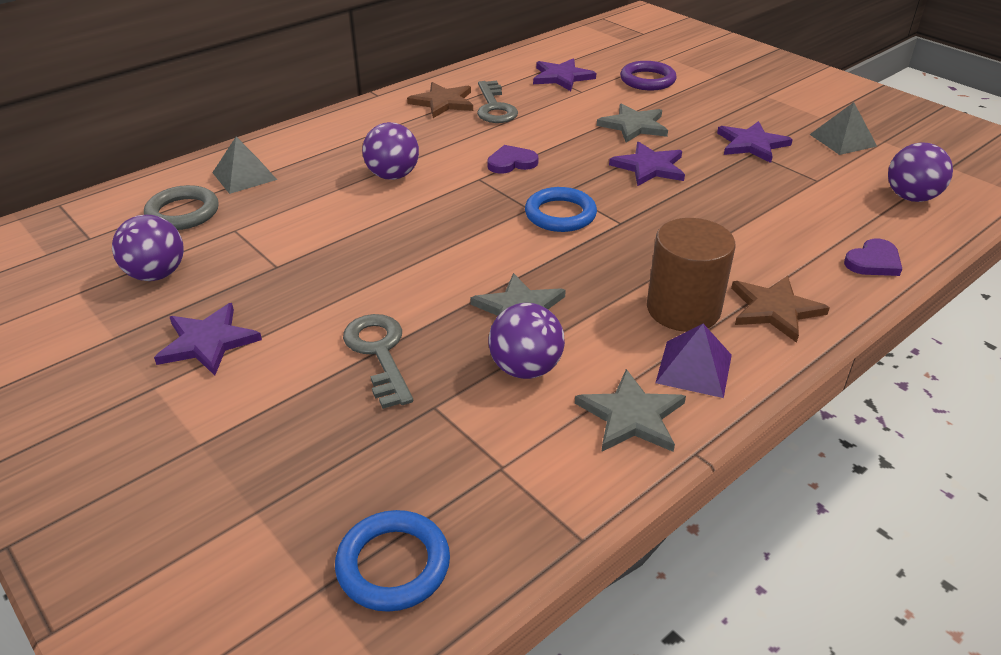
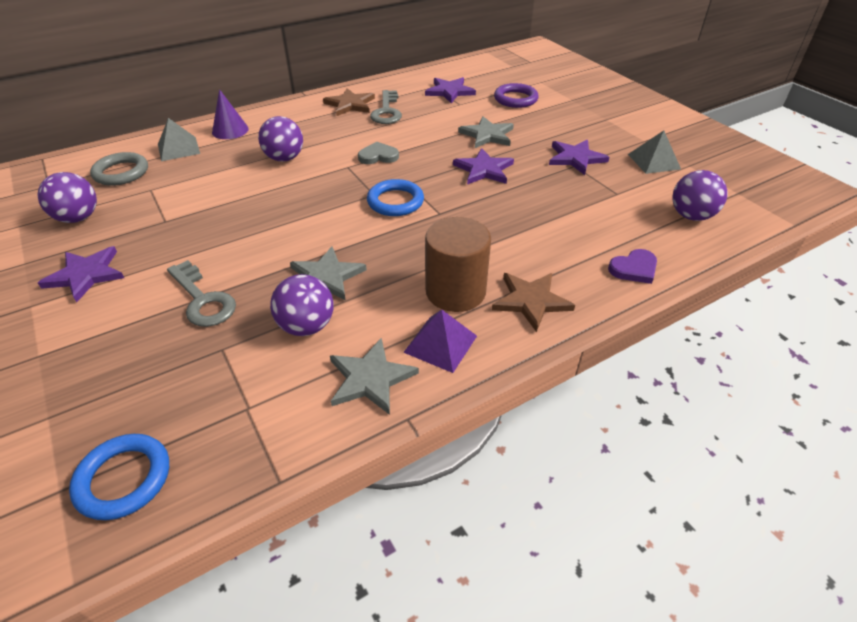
camera: 10 degrees right, 5 degrees up
grey key [343,314,413,409] -> grey key turned 150 degrees clockwise [167,260,236,327]
purple heart [487,145,539,174] -> grey heart [358,142,399,164]
none -> purple cone [212,89,249,139]

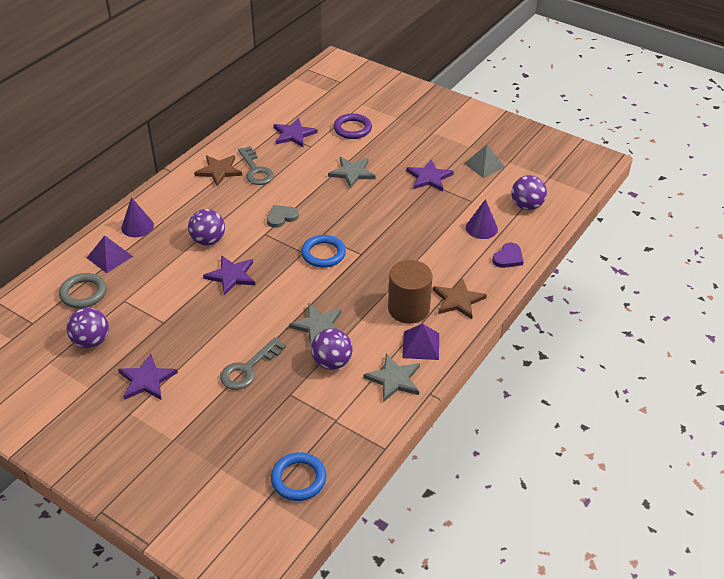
camera: 25 degrees left, 0 degrees up
grey pyramid [158,118,200,161] -> purple pyramid [87,235,133,273]
grey key [167,260,236,327] -> grey key turned 105 degrees clockwise [220,337,286,390]
purple star [453,148,514,184] -> purple star moved to [203,255,255,295]
none -> purple cone [466,199,498,239]

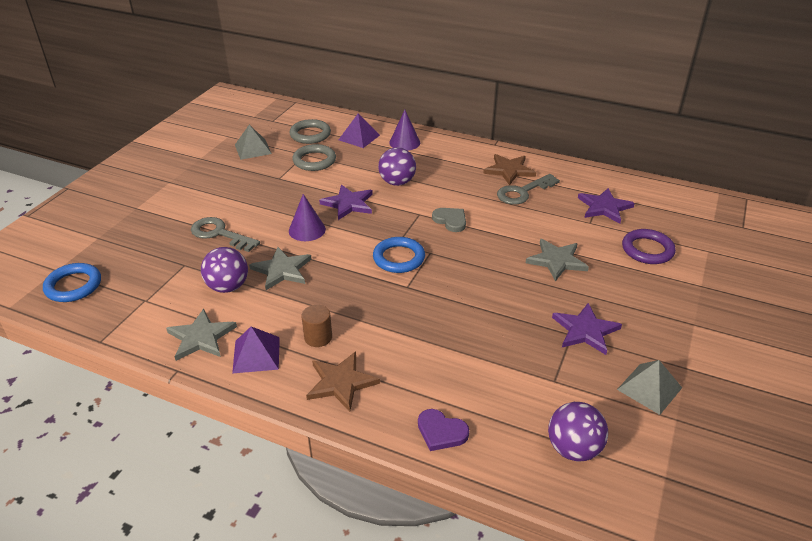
camera: 80 degrees right, 5 degrees down
purple ball [66,308,109,348] -> grey pyramid [235,125,272,160]
purple star [118,354,178,400] -> none
brown cylinder [388,260,433,324] -> brown cylinder [301,305,332,347], size x0.53
purple cone [466,199,498,239] -> purple cone moved to [289,194,326,241]
none -> grey ring [292,144,336,171]

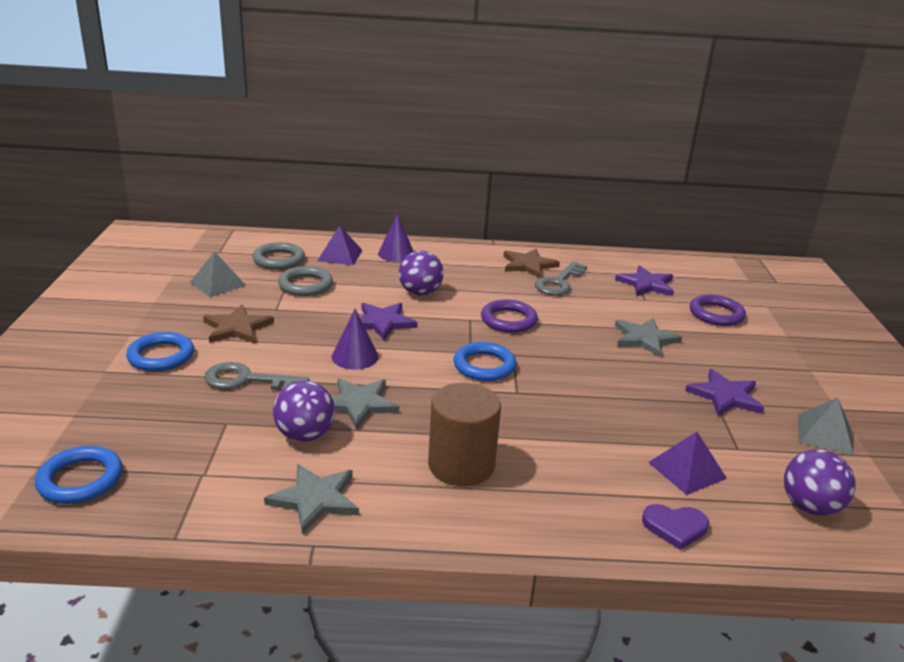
camera: 25 degrees left, 10 degrees down
purple pyramid [232,326,280,374] -> purple pyramid moved to [648,432,727,495]
brown cylinder [301,305,332,347] -> brown cylinder [428,383,501,486], size x1.88
brown star [306,352,380,412] -> brown star moved to [203,305,274,343]
grey heart [432,208,466,232] -> purple ring [481,299,538,333]
none -> blue ring [126,332,194,371]

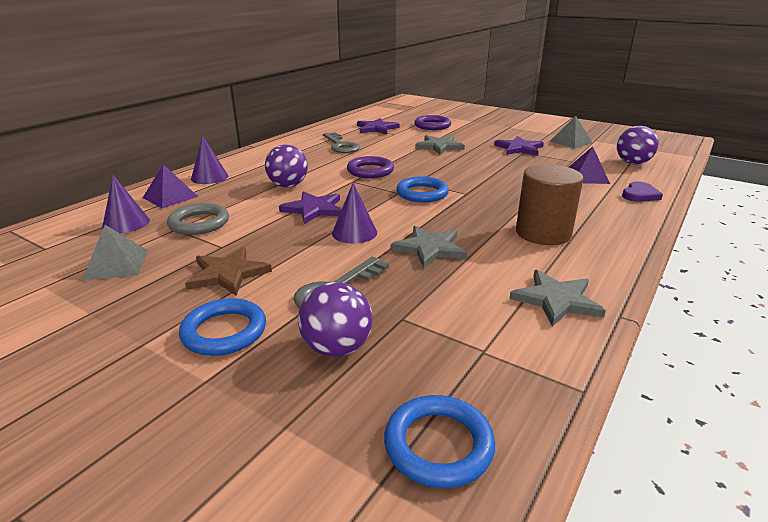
camera: 55 degrees left, 0 degrees up
grey ring [253,242,305,270] -> purple cone [102,175,150,233]
purple ball [273,381,335,442] -> purple ball moved to [298,282,373,357]
brown star [503,249,560,278] -> none

